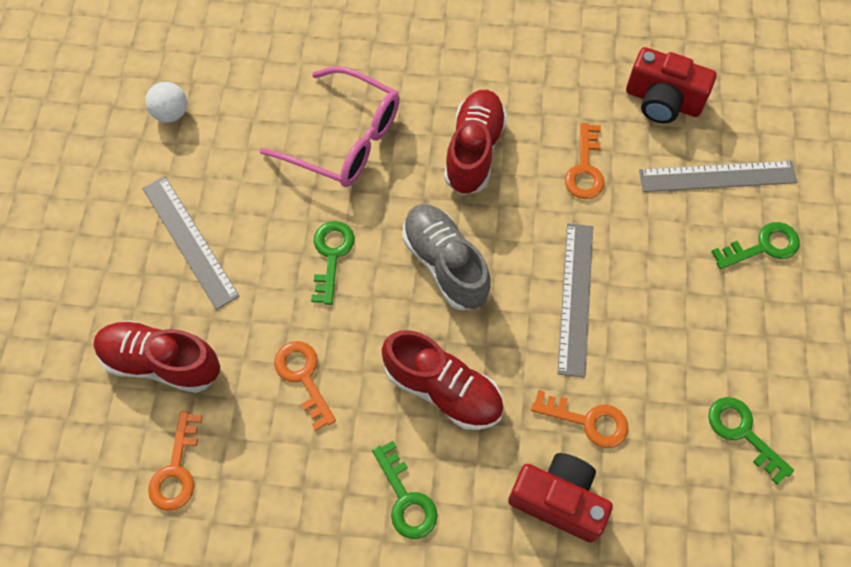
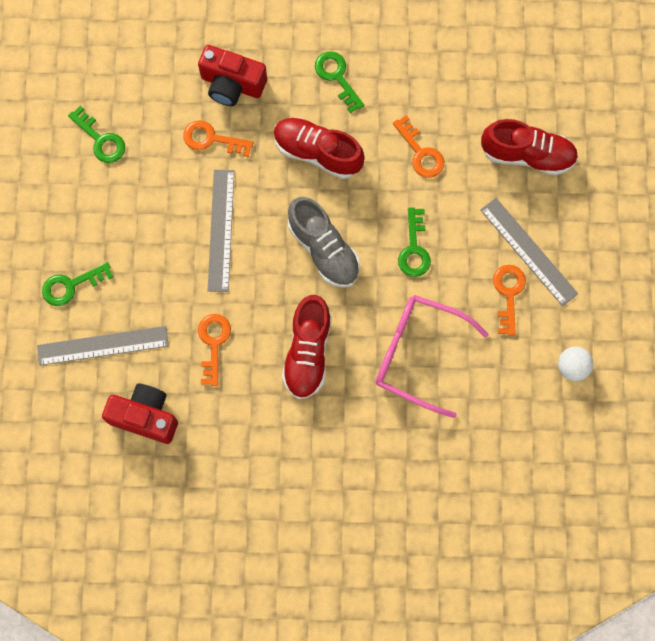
camera: 175 degrees right, 10 degrees up
orange key [148,411,203,511] -> orange key moved to [493,265,526,336]

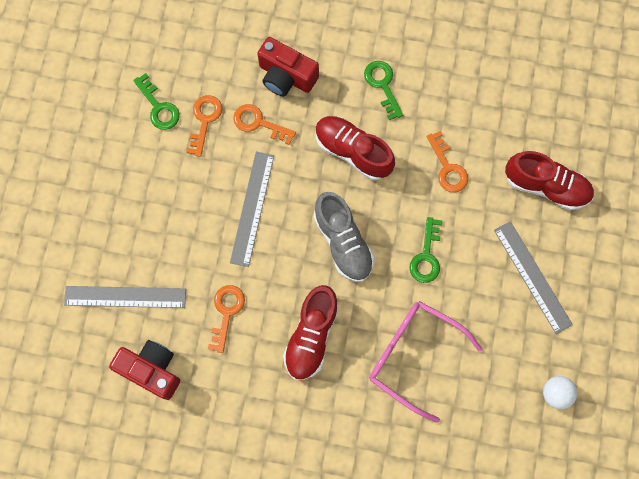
camera: 10 degrees right, 0 degrees up
green key [42,262,113,306] -> none
orange key [493,265,526,336] -> orange key moved to [186,95,222,157]

